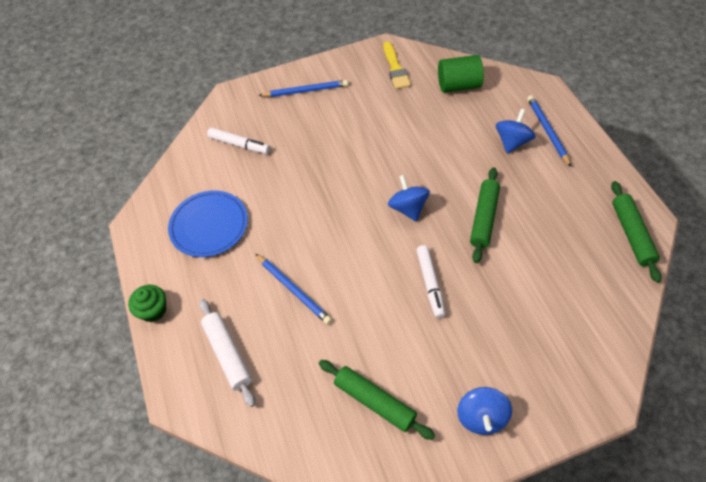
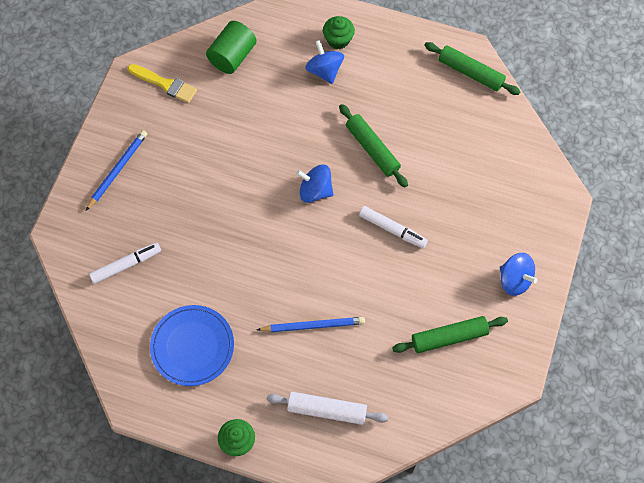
camera: 55 degrees left, 10 degrees up
blue pencil [527,95,571,167] -> green cupcake [323,16,355,49]

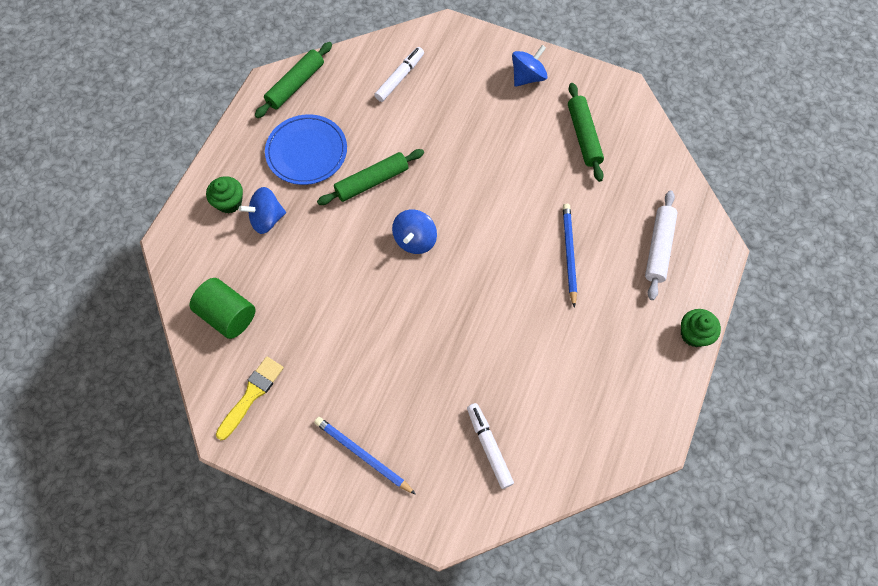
camera: 85 degrees left, 0 degrees up
blue plate [150,305,234,386] -> blue plate moved to [265,114,347,185]
white marker [359,206,428,248] -> white marker moved to [374,47,424,102]

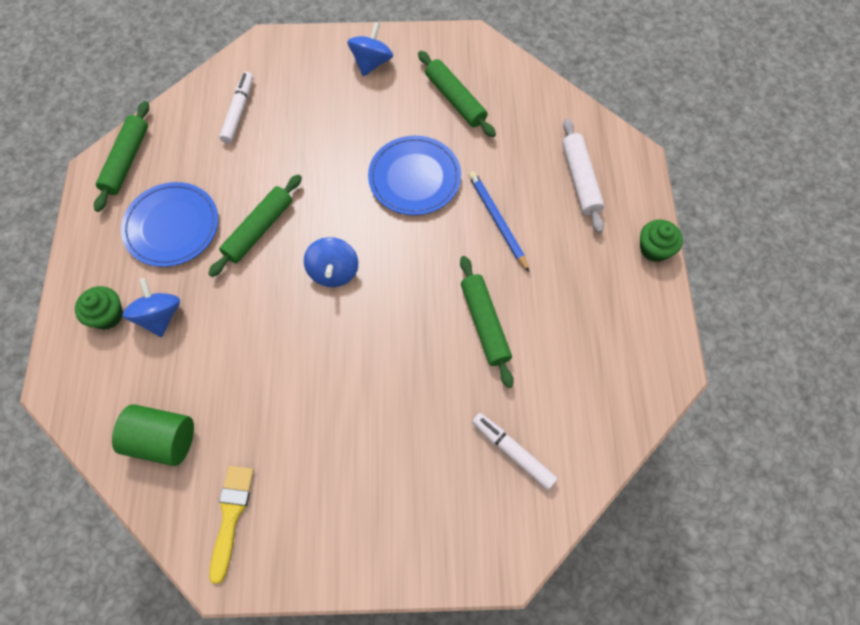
camera: 25 degrees left, 0 degrees up
blue spinning top [239,187,286,234] -> blue spinning top turned 120 degrees clockwise [122,278,180,337]
blue pencil [314,417,416,495] -> none
none -> blue plate [368,136,461,215]
none -> green rolling pin [460,256,514,388]

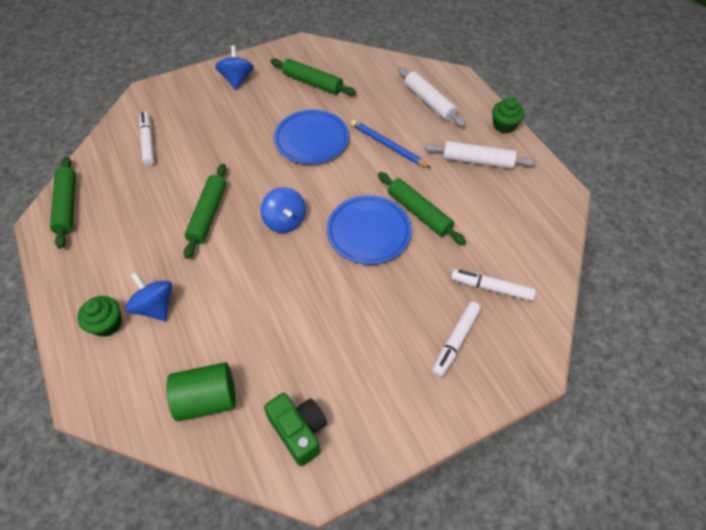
camera: 25 degrees left, 10 degrees down
blue plate [121,182,218,267] -> blue plate moved to [327,195,412,265]
yellow brush [209,466,254,584] -> green camera [264,393,327,466]
none -> white rolling pin [424,141,536,169]
none -> white marker [432,302,481,377]

